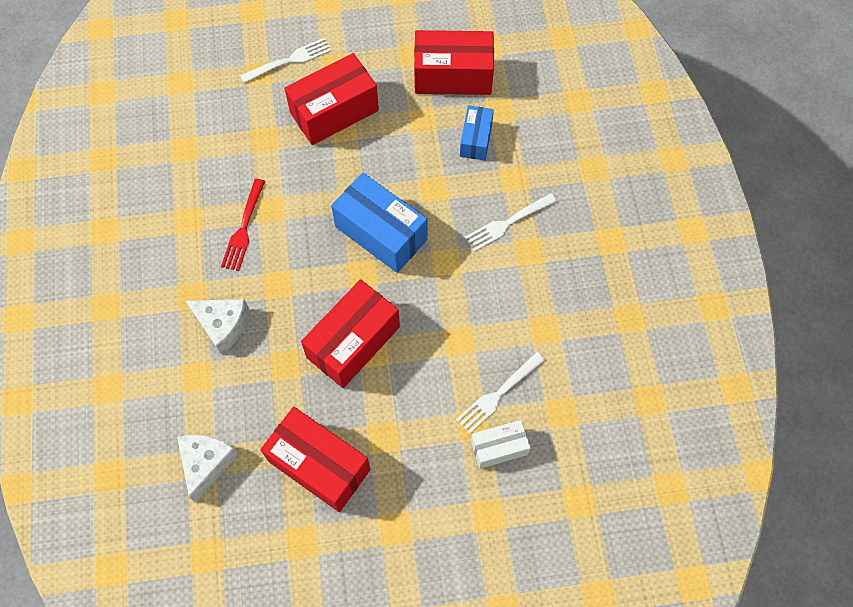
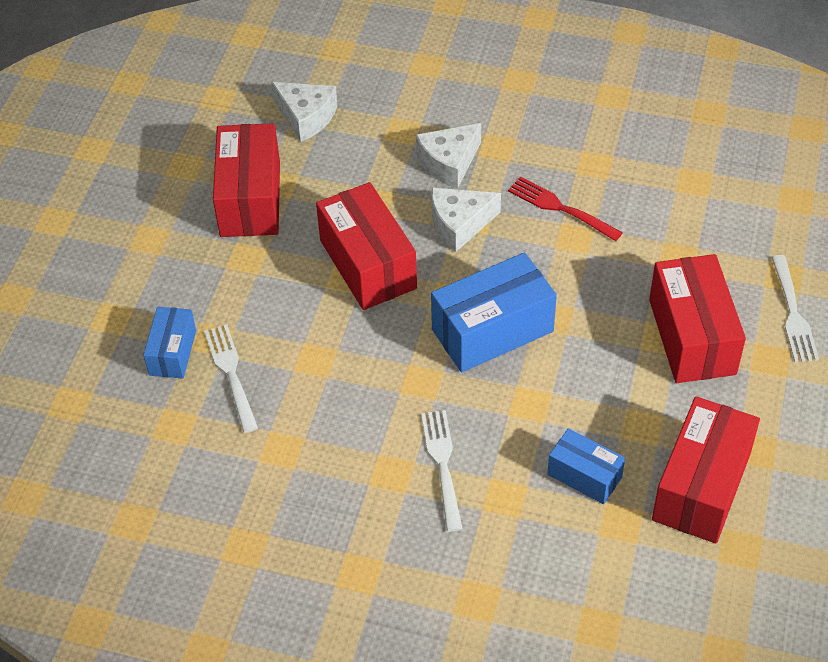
camera: 115 degrees right, 15 degrees down
red box [260,407,371,512] -> red box turned 60 degrees counterclockwise [213,123,280,237]
white box [471,420,531,469] -> blue box [143,307,196,379]
none -> white cheese [432,188,501,252]

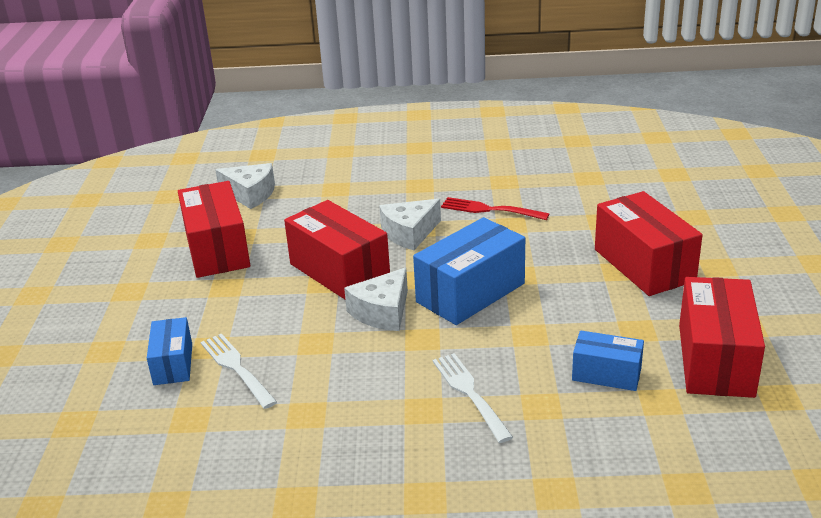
camera: 15 degrees left, 20 degrees down
white cheese [416,123,481,189] -> white cheese moved to [344,268,408,331]
white fork [771,255,819,362] -> none

